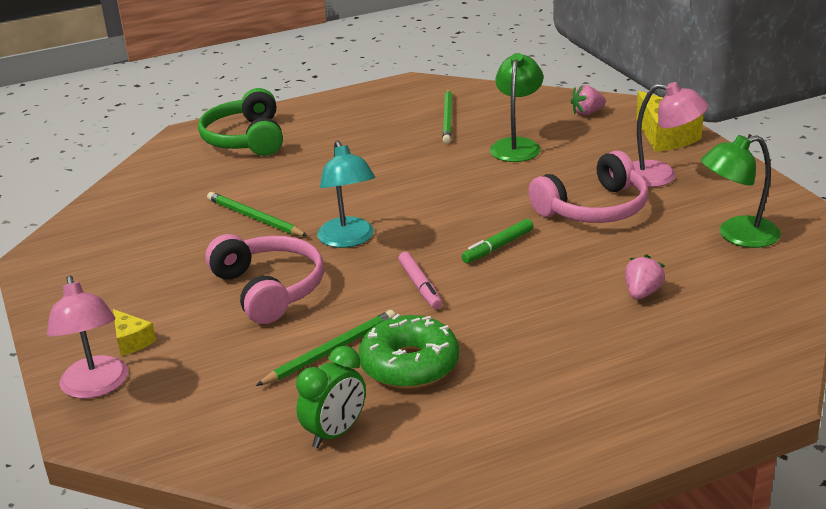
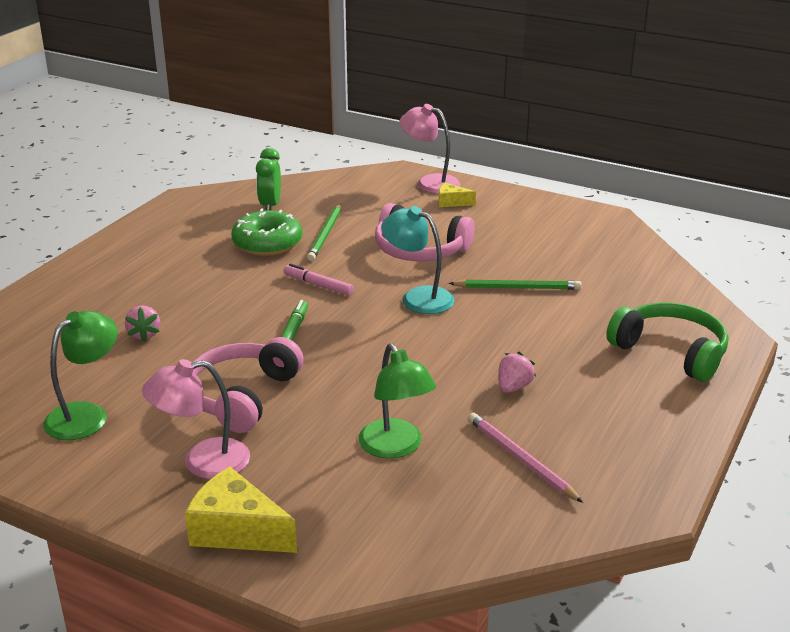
camera: 140 degrees right, 0 degrees up
green pencil [442,89,452,144] -> pink pencil [468,413,583,503]
pink strawberry [571,85,606,115] -> pink strawberry moved to [498,352,536,393]

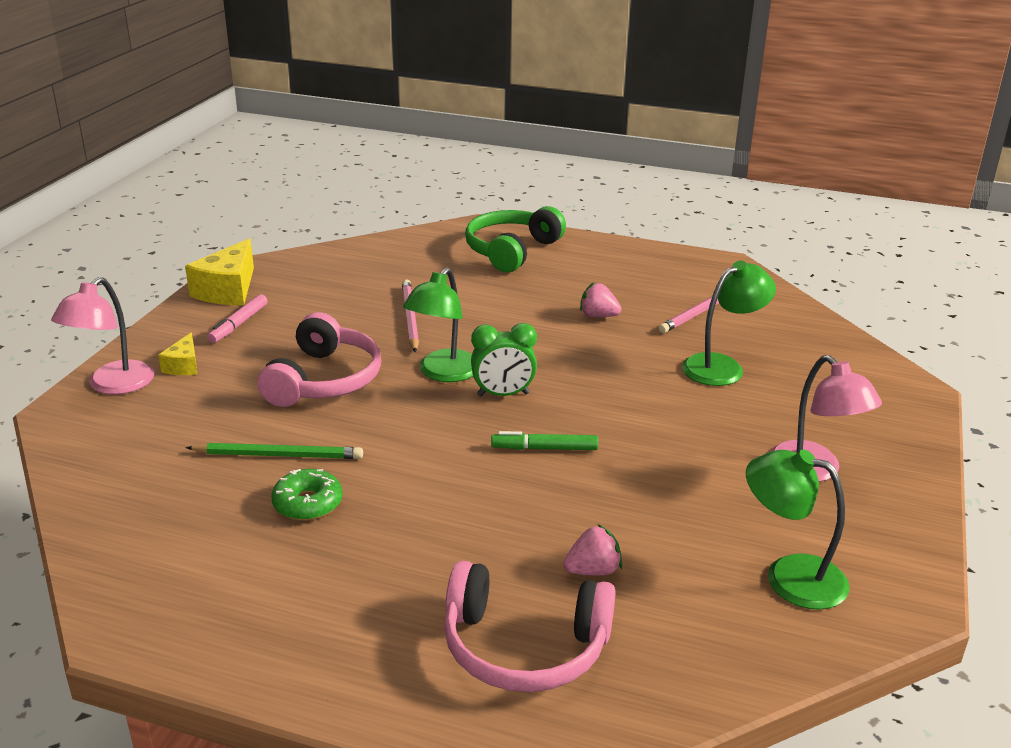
camera: 100 degrees left, 0 degrees up
yellow cheese [185,467,297,553] -> yellow cheese moved to [185,238,254,305]
pink headphones [192,337,303,433] -> pink headphones moved to [444,561,616,692]
green donut [231,209,302,256] -> green donut [271,469,343,521], size x0.65
green clock [256,148,281,211] -> green clock moved to [471,323,537,397]
pink marker [284,264,354,296] -> pink marker moved to [207,294,268,343]
turquoise lamp [381,206,455,314] -> green lamp [403,267,473,382]
green pencil [449,279,582,290] -> pink pencil [402,279,419,352]

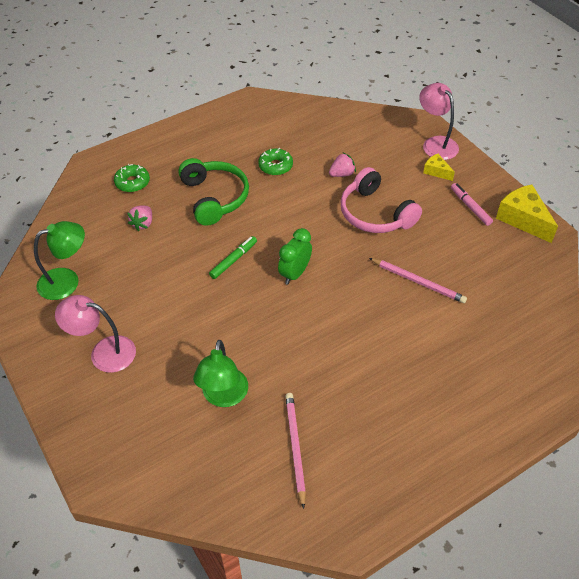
camera: 130 degrees right, 20 degrees up
green pencil [186,443,363,459] -> none
green lamp [403,267,473,382] -> none
pink headphones [444,561,616,692] -> green donut [114,164,150,192]
green headphones [465,206,566,272] -> green headphones moved to [178,158,249,226]
pink strawberry [580,282,622,317] -> pink strawberry moved to [329,153,356,177]

